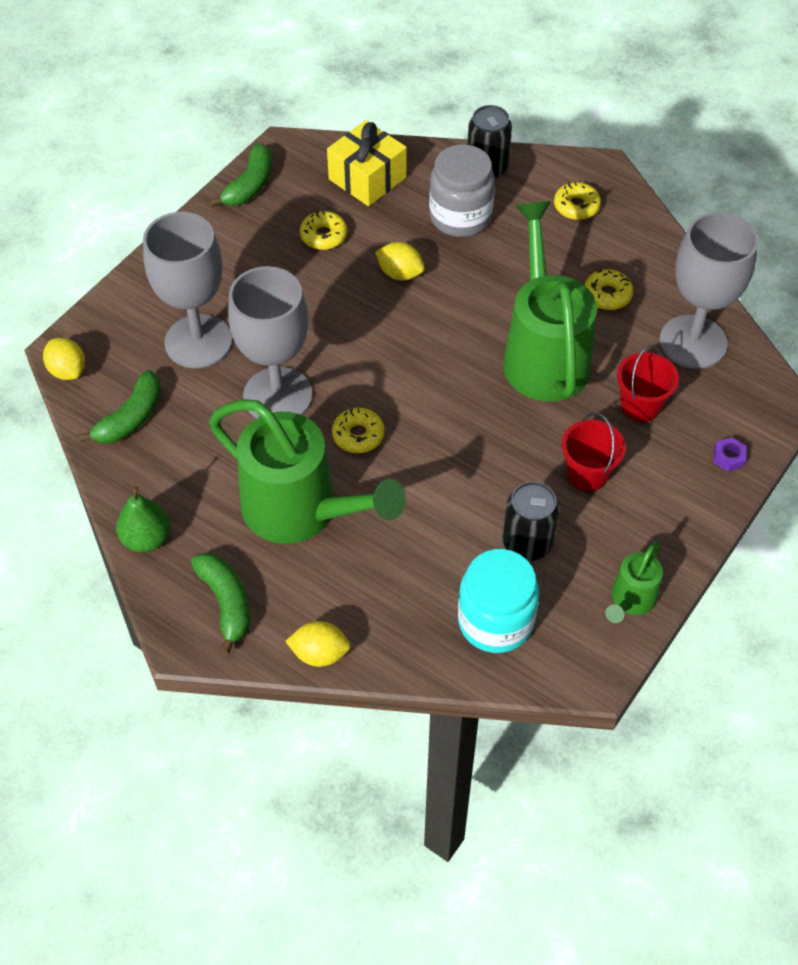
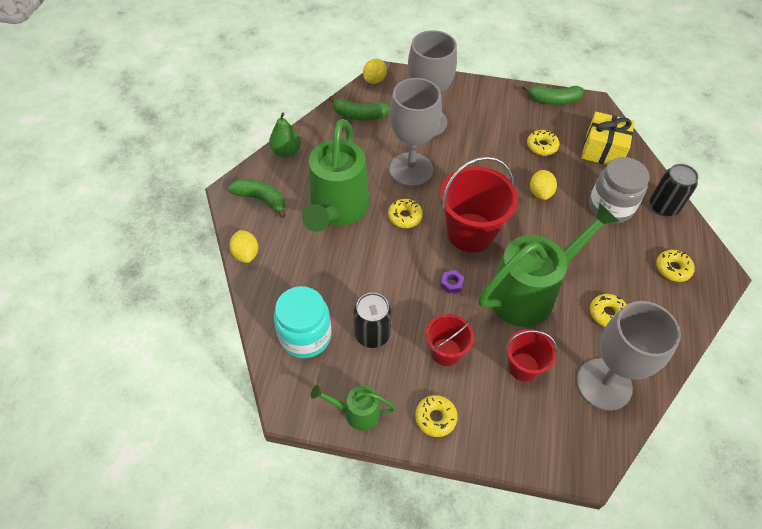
camera: 65 degrees right, 0 degrees up
green banana [191,553,250,655] -> green banana turned 105 degrees counterclockwise [228,179,286,218]
purple nut [713,437,747,472] -> purple nut moved to [440,270,464,294]
none -> yellow donut [415,395,458,437]
none -> red bucket [440,156,518,253]

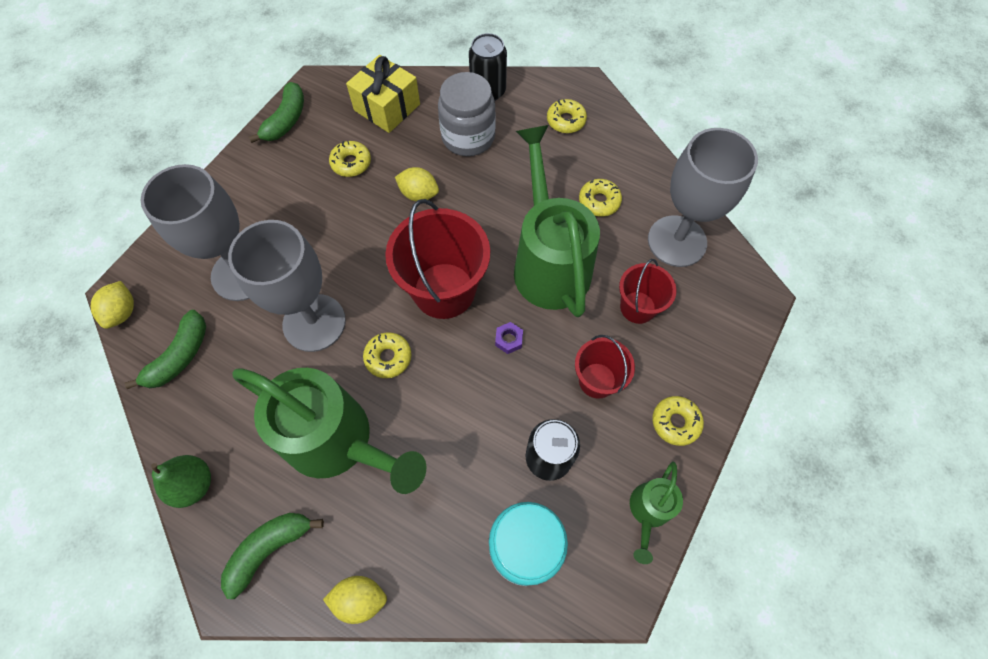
camera: 70 degrees left, 10 degrees up
yellow lemon [363,59,387,84] -> yellow lemon turned 45 degrees clockwise [91,281,134,329]

